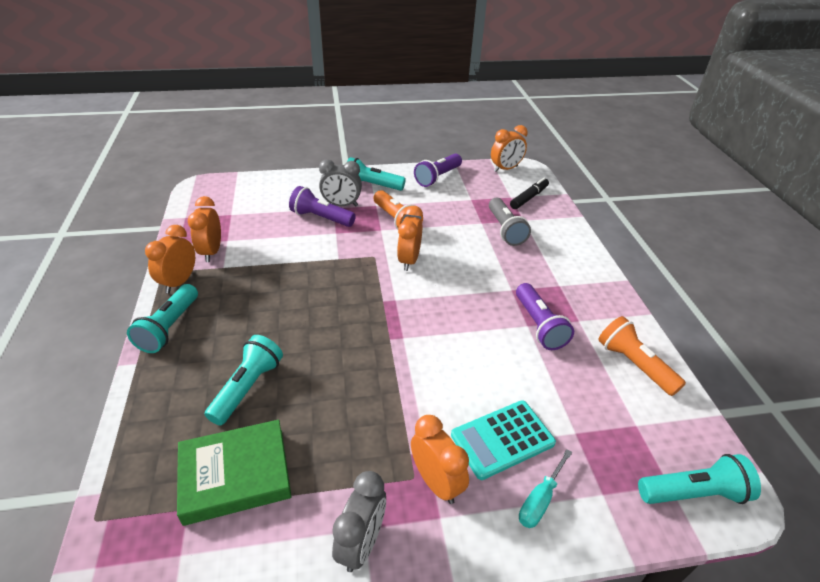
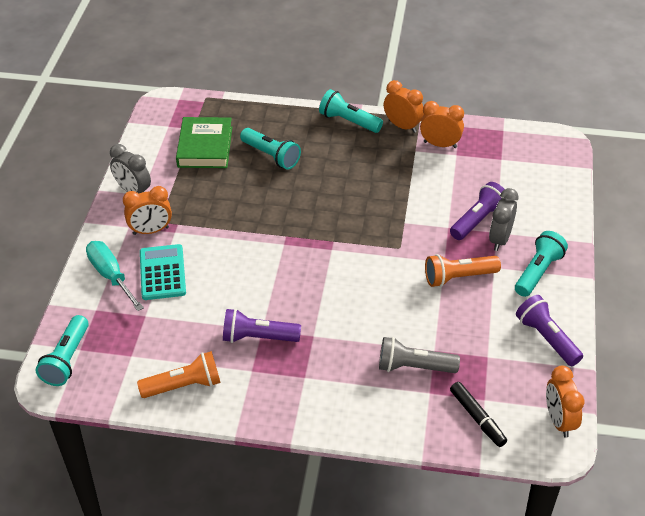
camera: 110 degrees right, 5 degrees up
orange clock [397,206,423,271] -> none
turquoise screwdriver [519,449,572,528] -> turquoise screwdriver [86,241,144,311], size x1.53

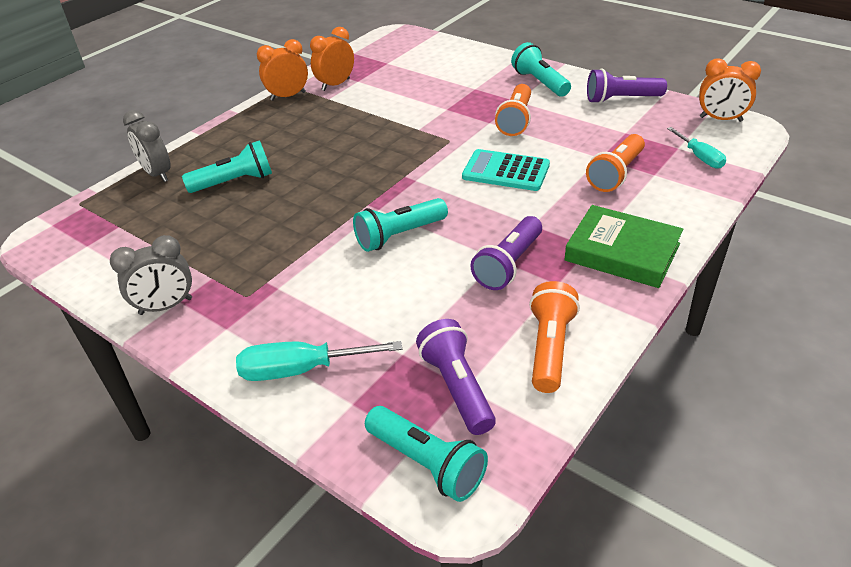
camera: 60 degrees left, 5 degrees down
orange clock [123,186,172,235] -> none
turquoise calculator [140,244,186,300] -> turquoise calculator moved to [462,149,550,191]
green book [176,117,232,168] -> green book moved to [564,205,683,288]
turquoise flashlight [319,89,383,133] -> turquoise flashlight moved to [353,198,448,252]
grey flashlight [379,337,460,373] -> orange flashlight [586,134,645,192]
purple flashlight [450,182,504,240] -> purple flashlight moved to [416,319,496,435]
black marker [450,382,507,447] -> turquoise screwdriver [667,127,726,169]
grey clock [489,188,518,251] -> grey clock moved to [123,110,171,182]

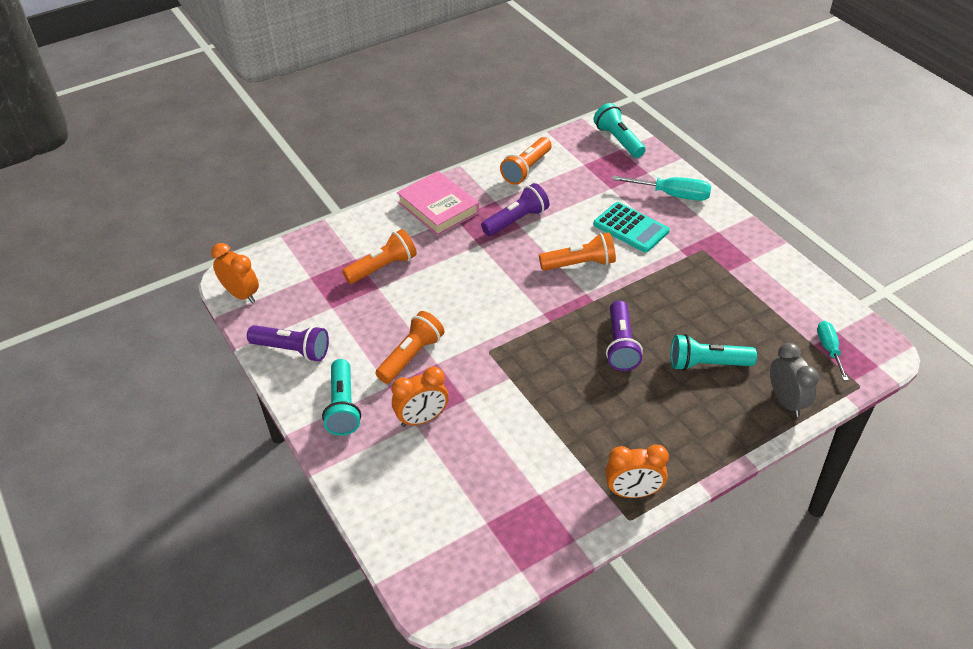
camera: 160 degrees left, 5 degrees up
grey clock [110,235,192,315] -> none
orange clock [310,27,354,91] -> orange clock moved to [392,367,449,427]
turquoise flashlight [353,198,448,252] -> orange flashlight [539,232,616,271]
purple flashlight [416,319,496,435] -> purple flashlight moved to [606,301,643,371]
turquoise calculator [462,149,550,191] -> turquoise calculator moved to [593,202,670,252]
green book [564,205,683,288] -> pink book [397,171,479,236]
turquoise screwdriver [667,127,726,169] -> turquoise screwdriver moved to [817,321,849,381]

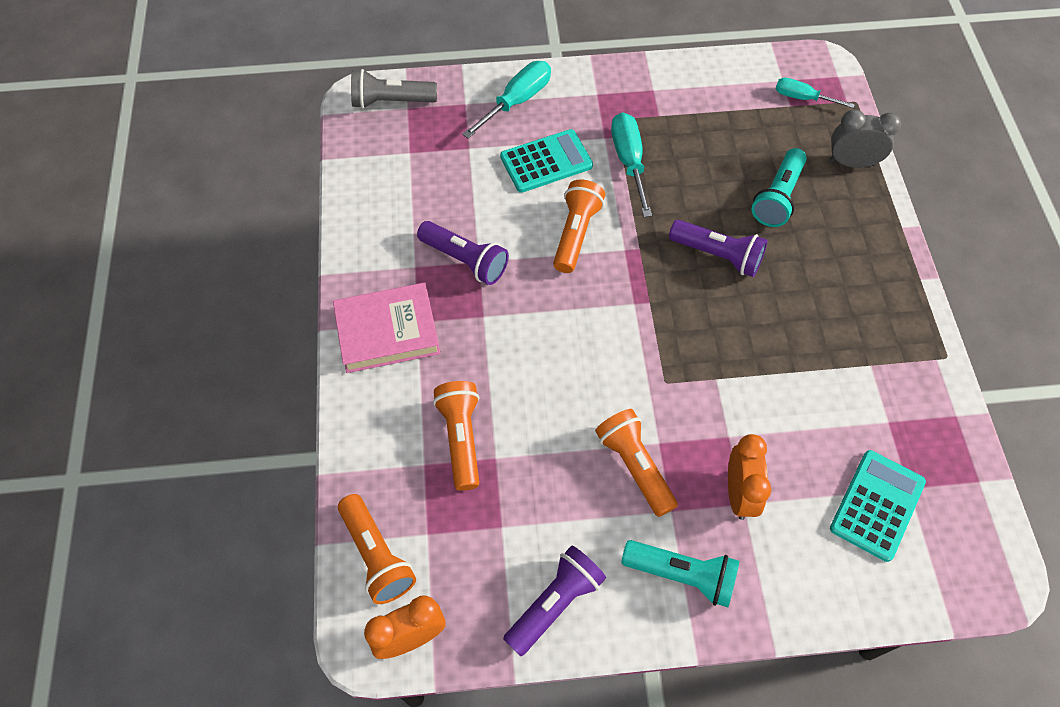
camera: 65 degrees left, 15 degrees up
purple flashlight [481,183,549,236] -> purple flashlight turned 135 degrees clockwise [417,221,509,285]
orange flashlight [500,137,552,185] -> orange flashlight moved to [338,494,416,604]
turquoise flashlight [593,103,646,158] -> grey flashlight [351,69,437,109]
orange clock [605,445,669,498] -> none
none -> turquoise screwdriver [611,113,652,217]
none -> turquoise calculator [830,450,926,562]

